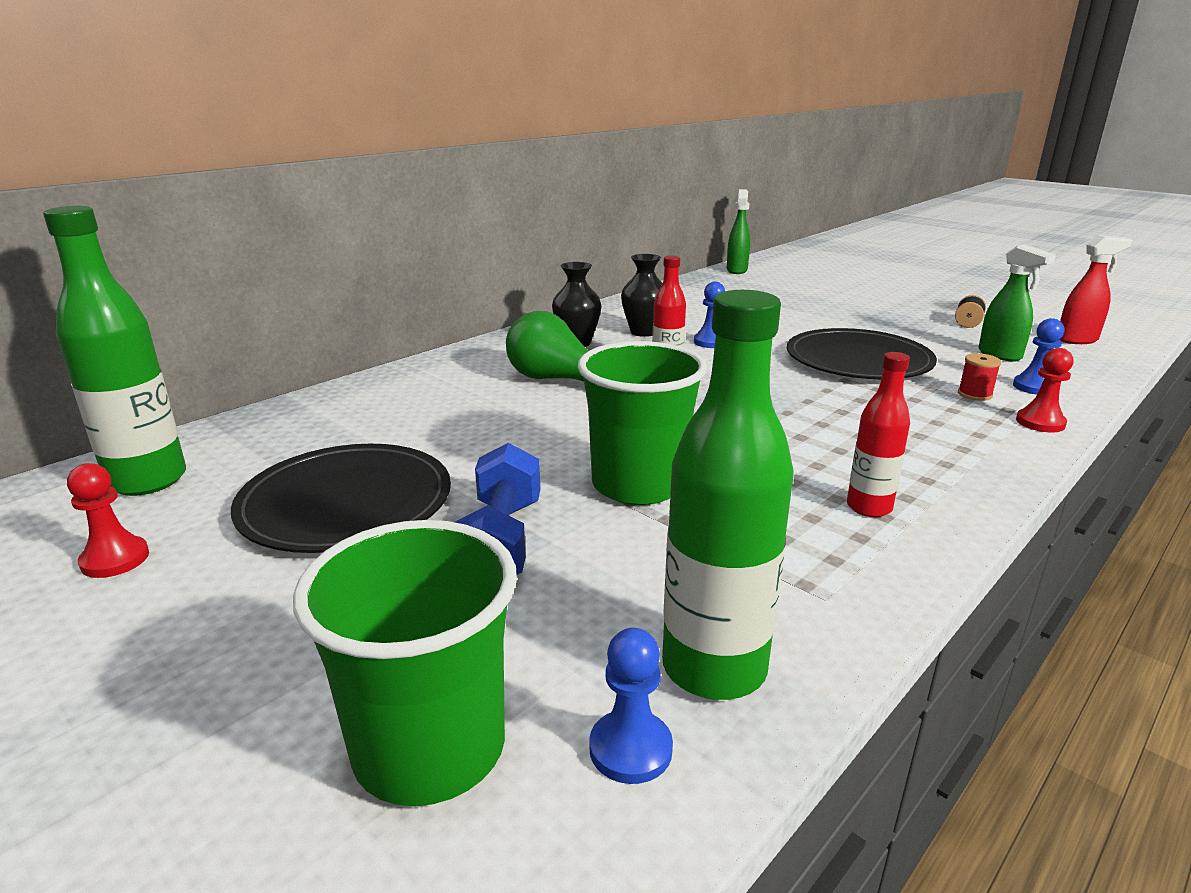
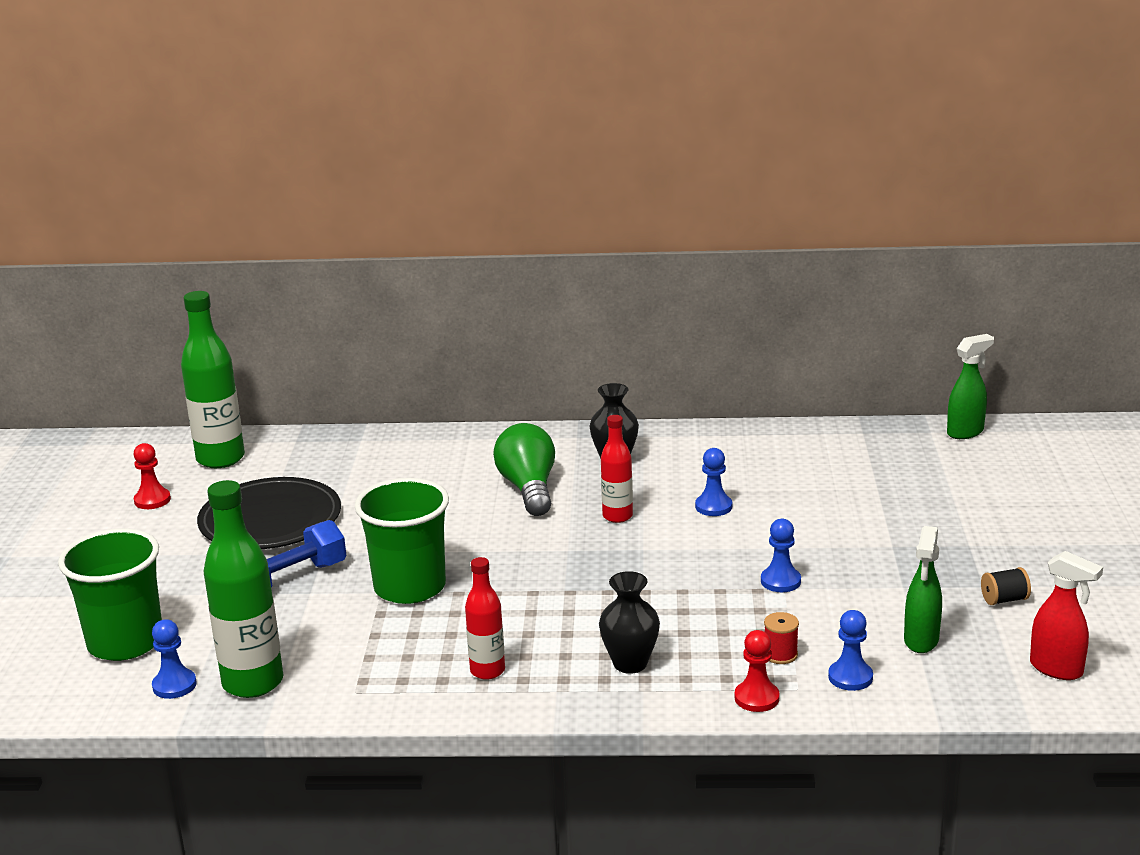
camera: 50 degrees right, 0 degrees up
black vase [621,254,663,337] -> black vase moved to [599,571,660,674]
black plate [787,328,937,379] -> blue pawn [761,519,801,592]

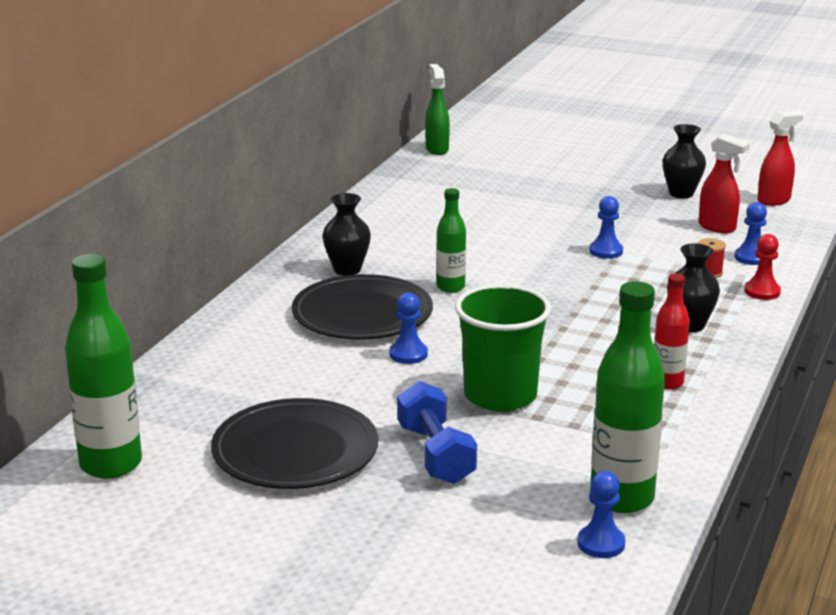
camera: 70 degrees left, 0 degrees up
green cup [58,528,162,661] -> none
red pawn [133,443,171,509] -> none
green light bulb [493,423,555,516] -> black plate [292,274,433,340]
red bottle [601,415,633,523] -> green bottle [436,188,466,293]
blue pawn [695,448,732,516] -> blue pawn moved to [389,293,428,364]
green spray bottle [904,526,942,653] -> red spray bottle [699,134,750,233]
black spool [981,567,1031,605] -> black vase [663,124,706,198]

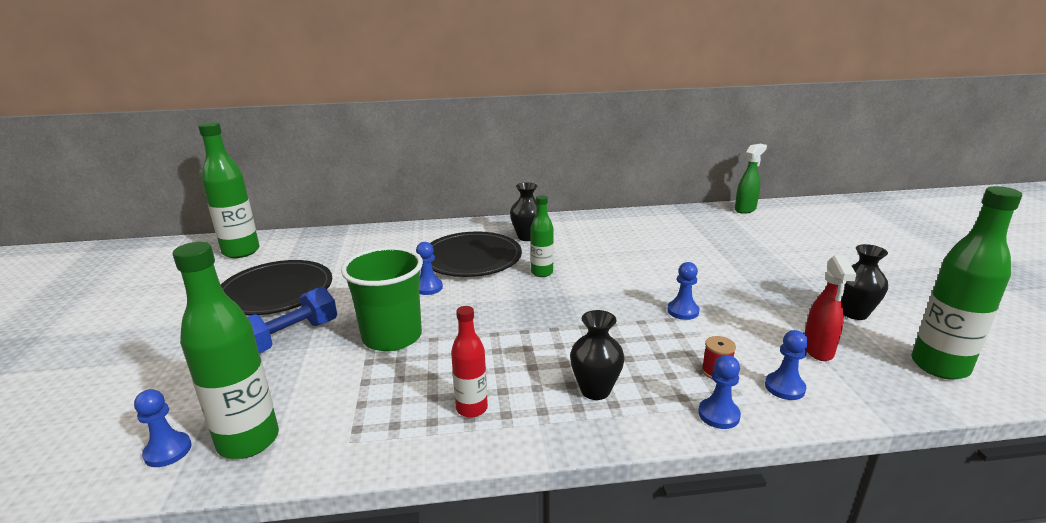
camera: 60 degrees right, 0 degrees up
red pawn [744,234,781,300] -> blue pawn [698,355,741,429]
red spray bottle [757,111,804,206] -> green bottle [911,186,1022,380]

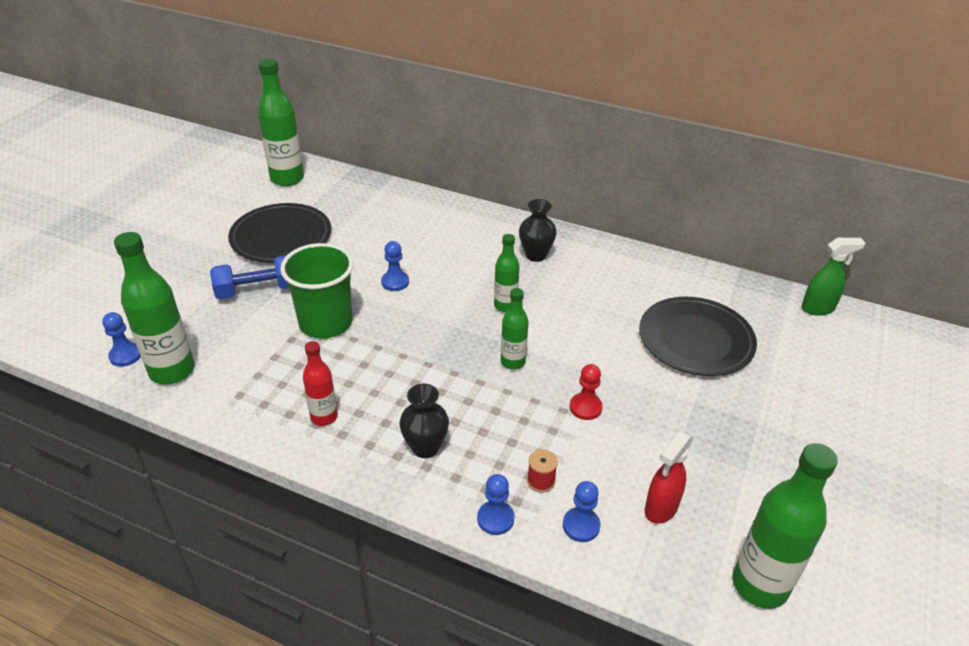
camera: 30 degrees right, 15 degrees up
black plate [430,231,522,277] -> black plate moved to [639,297,757,376]
blue pawn [667,262,699,320] -> red pawn [570,364,603,420]
black vase [841,244,888,320] -> none
none -> green bottle [501,288,528,370]

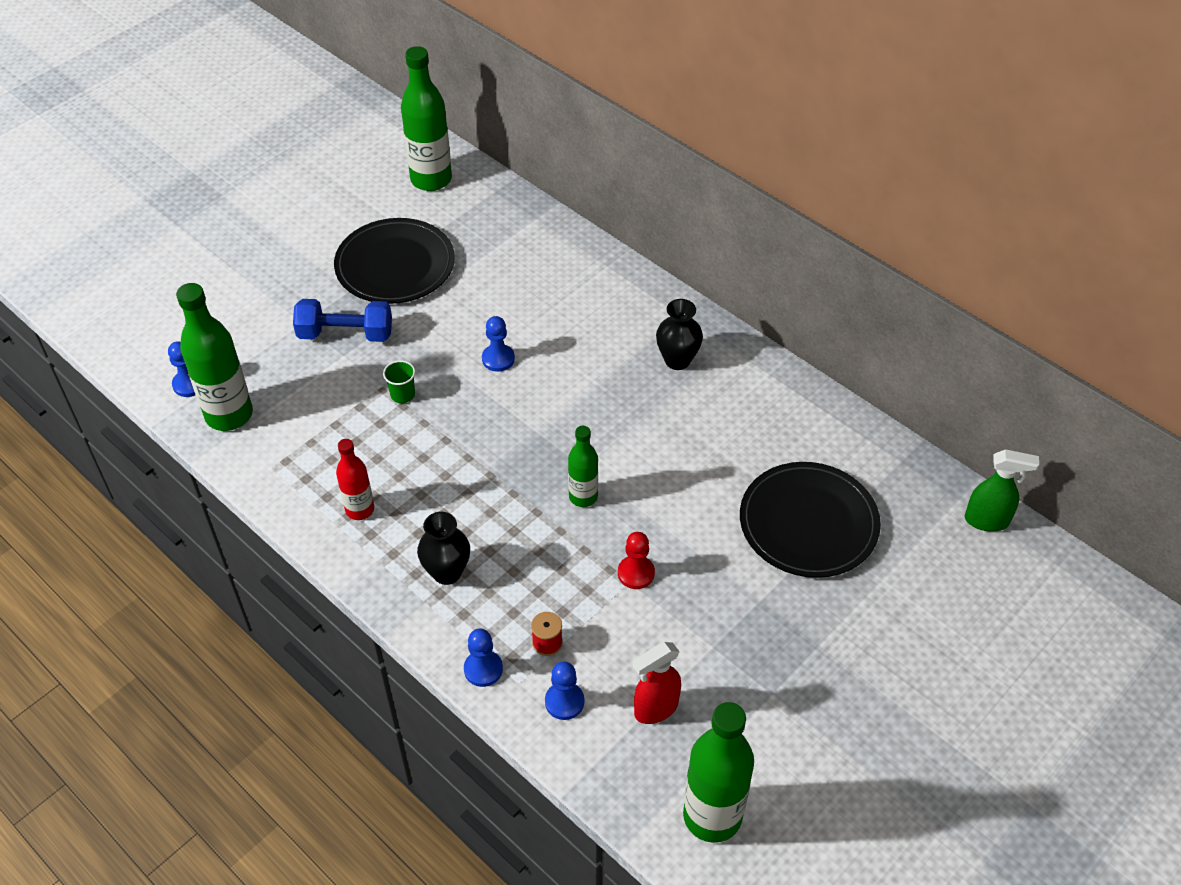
camera: 20 degrees right, 10 degrees up
green cup [280,243,354,339] -> green cup [383,360,415,403], size x0.41
green bottle [494,234,520,312] -> none

